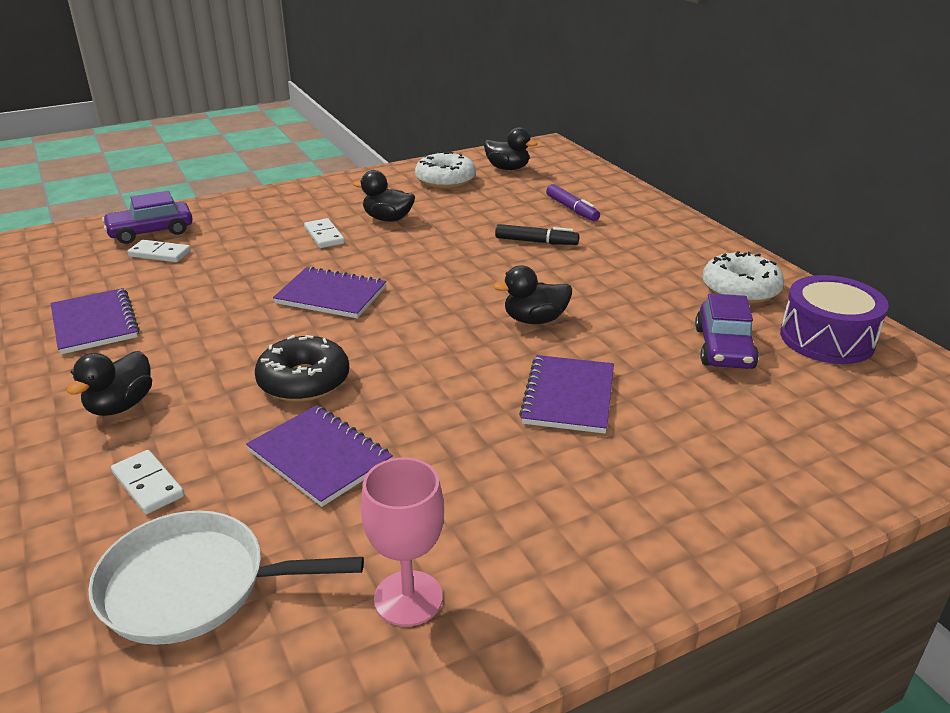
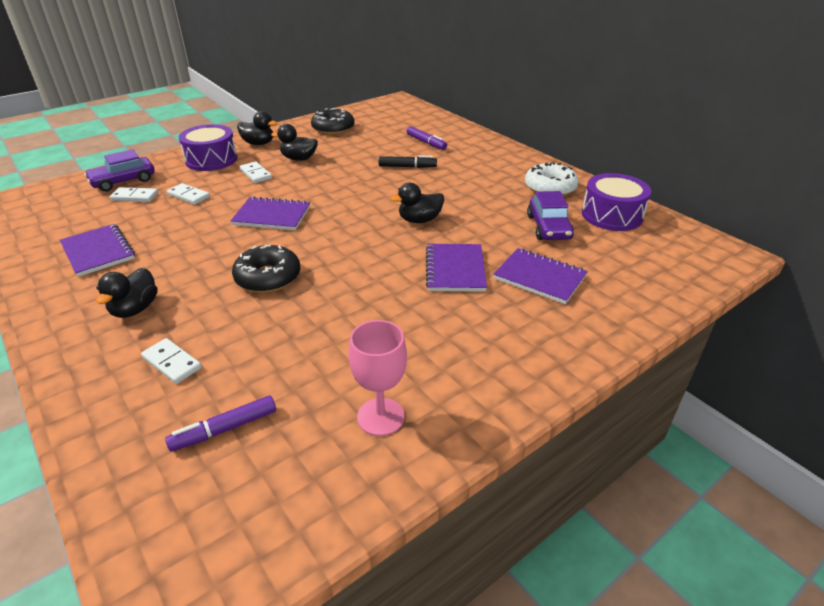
camera: 10 degrees left, 5 degrees up
white pan [88,511,364,645] -> purple marker [165,396,276,451]
purple notebook [246,405,393,507] -> purple notebook moved to [493,248,588,304]
white donut [415,152,476,189] -> black donut [311,108,354,135]
black duck [484,127,538,170] -> black duck moved to [237,111,277,145]
none -> white domino [167,183,210,205]
none -> purple drum [179,124,237,171]

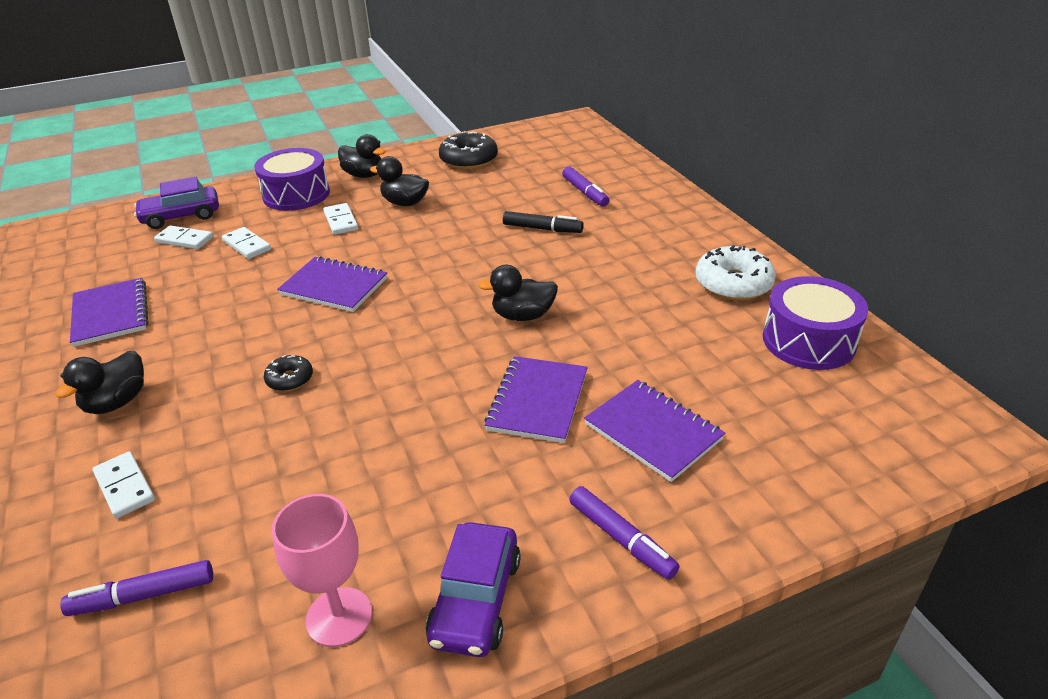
camera: 15 degrees right, 0 degrees up
black donut [232,245,300,293] -> black donut [264,355,313,391], size x0.54
purple car [527,191,574,240] -> purple car moved to [426,522,521,657]
none -> purple marker [569,486,680,580]

